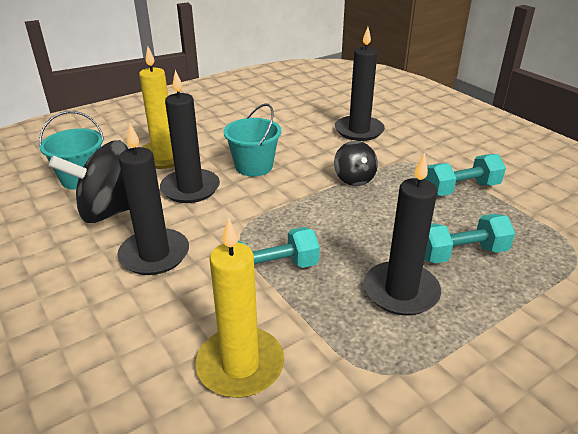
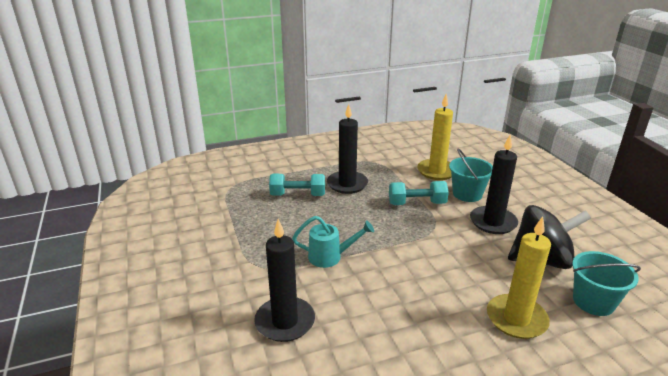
camera: 165 degrees left, 5 degrees down
black candle [160,70,220,203] -> none
turquoise bucket [223,104,281,176] -> turquoise bucket moved to [449,149,493,202]
black spinning top [334,141,378,186] -> turquoise watering can [292,216,374,268]
turquoise dumbbell [424,154,506,196] -> none

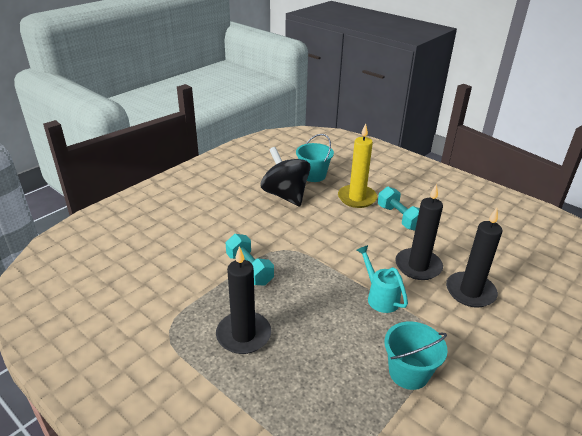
camera: 120 degrees left, 5 degrees up
turquoise dumbbell [269,174,325,196] -> turquoise dumbbell moved to [378,187,420,231]
yellow candle [417,94,453,180] -> none
turquoise bucket [449,149,493,202] -> turquoise bucket moved to [384,321,448,390]
black candle [470,135,518,234] -> black candle moved to [395,184,443,280]

